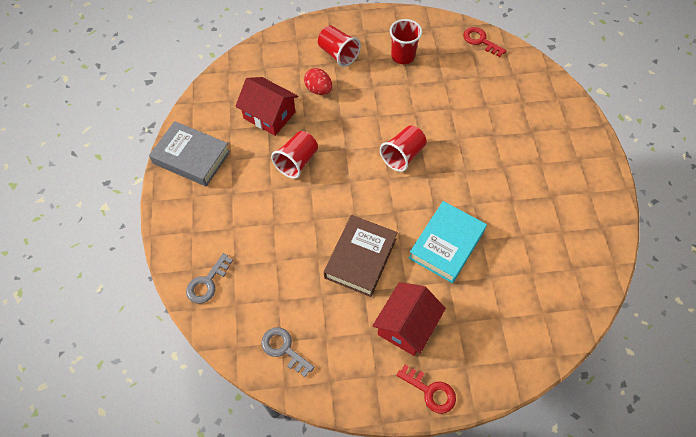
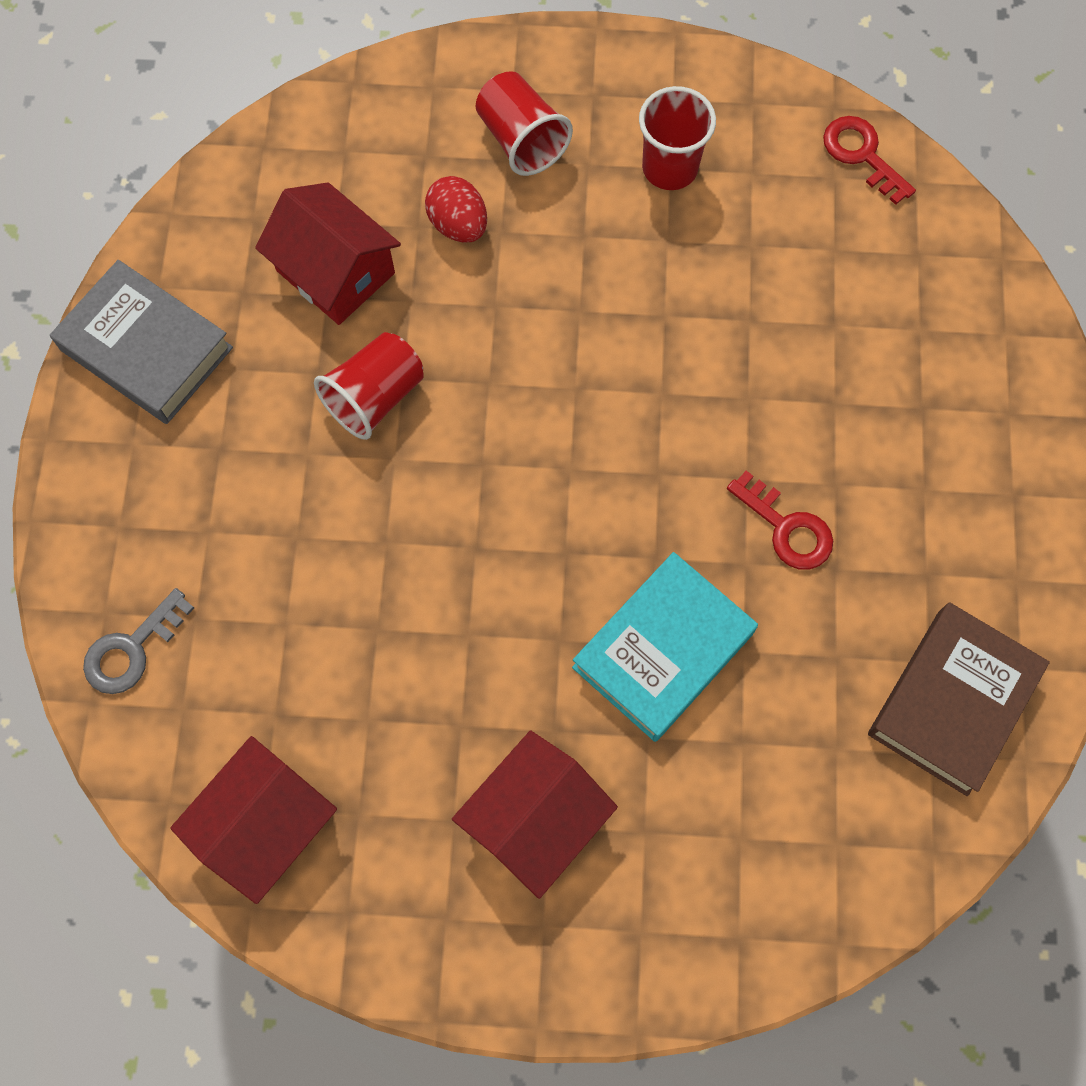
camera: 10 degrees right, 10 degrees up
grey key [261,327,314,377] -> red house [170,736,337,904]
brown book [324,215,398,297] -> brown book moved to [868,602,1050,796]
red cup [380,125,427,172] -> none
red key [397,364,456,414] -> red key moved to [727,471,833,570]

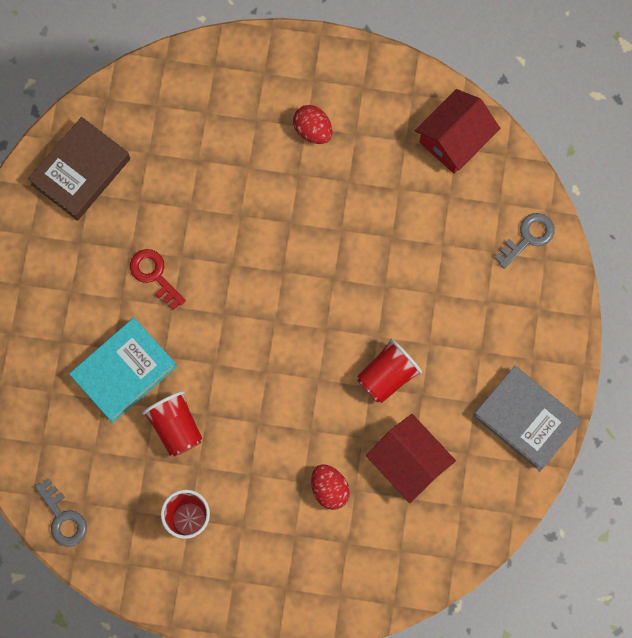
camera: 175 degrees left, 5 degrees up
red house [452,730,618,899] -> red egg [293,105,332,144]
red cup [476,71,573,176] -> red cup moved to [142,391,202,457]
turquoise book [572,552,758,742] -> turquoise book moved to [69,318,177,423]
red key [823,116,916,205] -> grey key [35,479,87,547]

